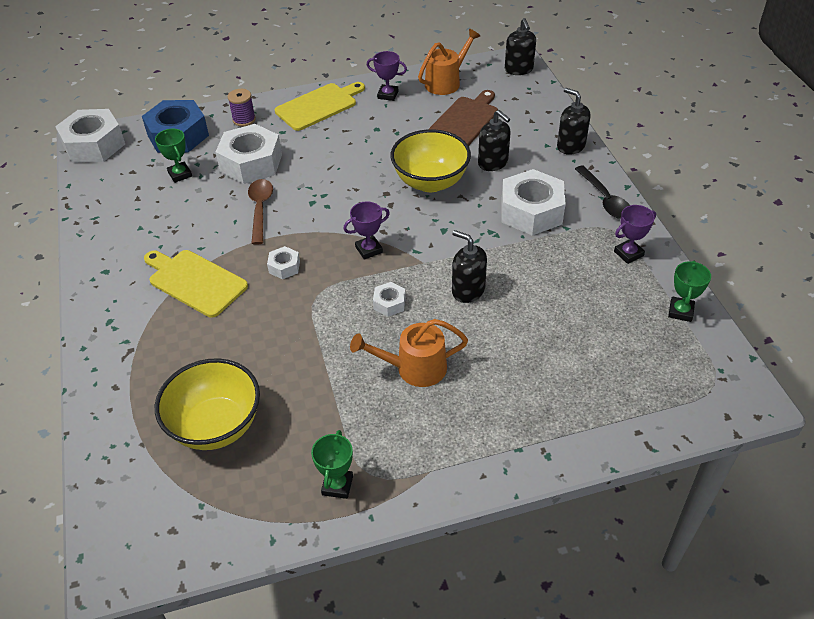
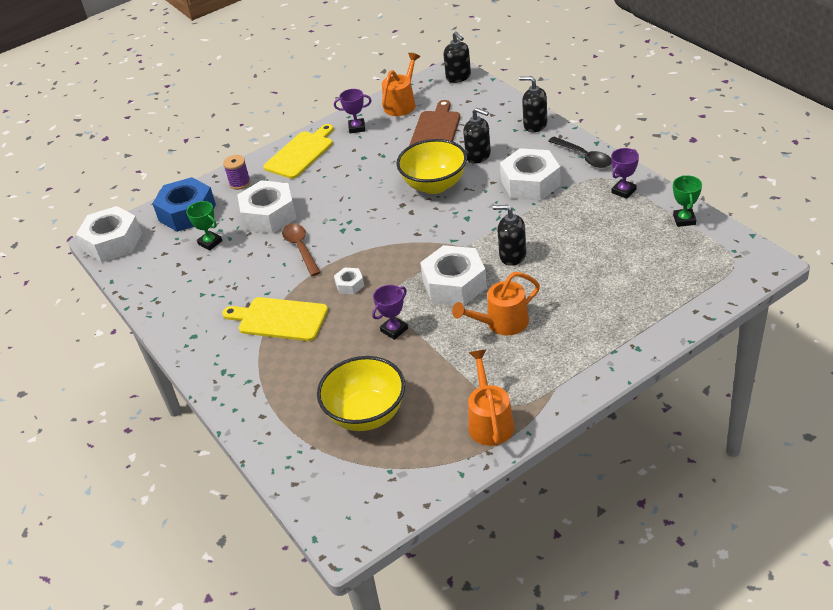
camera: 15 degrees left, 5 degrees down
green trophy [311,430,353,499] -> orange watering can [468,350,514,446]
purple trophy [343,201,390,260] -> purple trophy moved to [372,285,408,340]
white nut [373,282,406,317] -> white nut [420,245,487,306], size x2.16

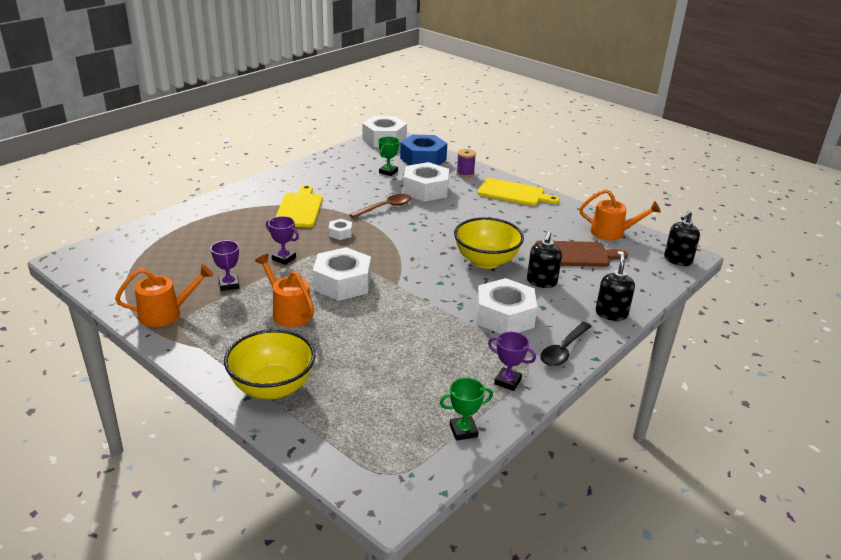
camera: 70 degrees right, 10 degrees down
yellow bowl [317,356,405,431] -> yellow bowl moved to [224,329,316,399]
purple trophy [334,89,372,133] -> purple trophy moved to [211,240,239,291]
black soap dispenser [493,205,526,266] -> none

